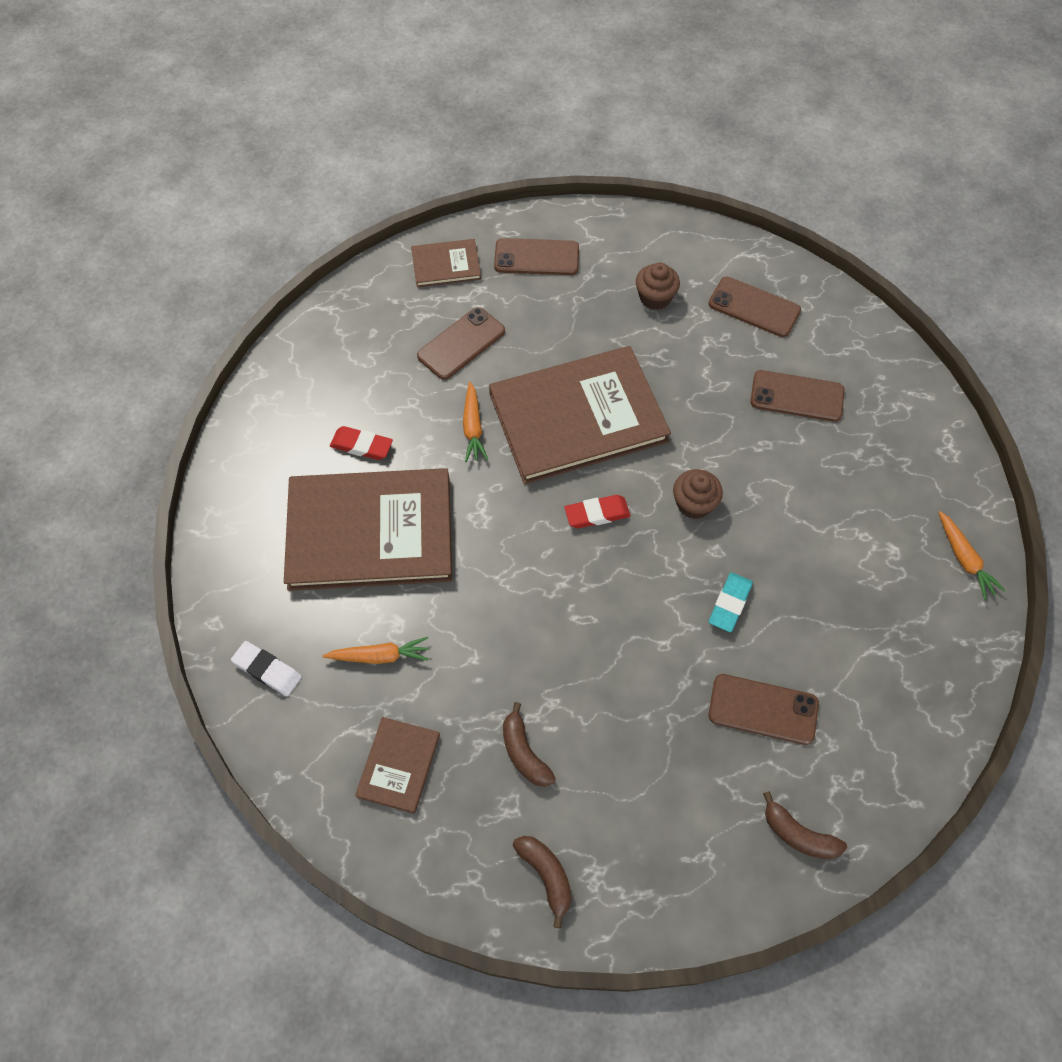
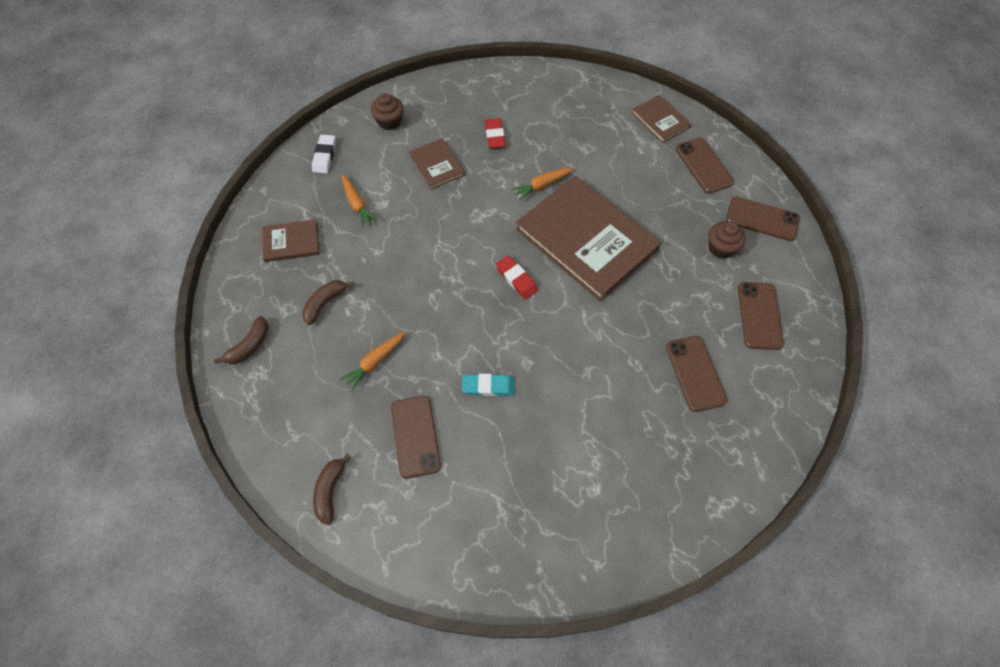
camera: 65 degrees right, 0 degrees up
brown book [284,468,452,591] -> brown book [409,138,465,189], size x0.46
brown phone [417,307,505,380] -> brown phone moved to [726,197,800,241]
brown cupcake [673,469,723,519] -> brown cupcake moved to [371,93,404,130]
orange carrot [938,511,1006,600] -> orange carrot moved to [340,332,405,391]

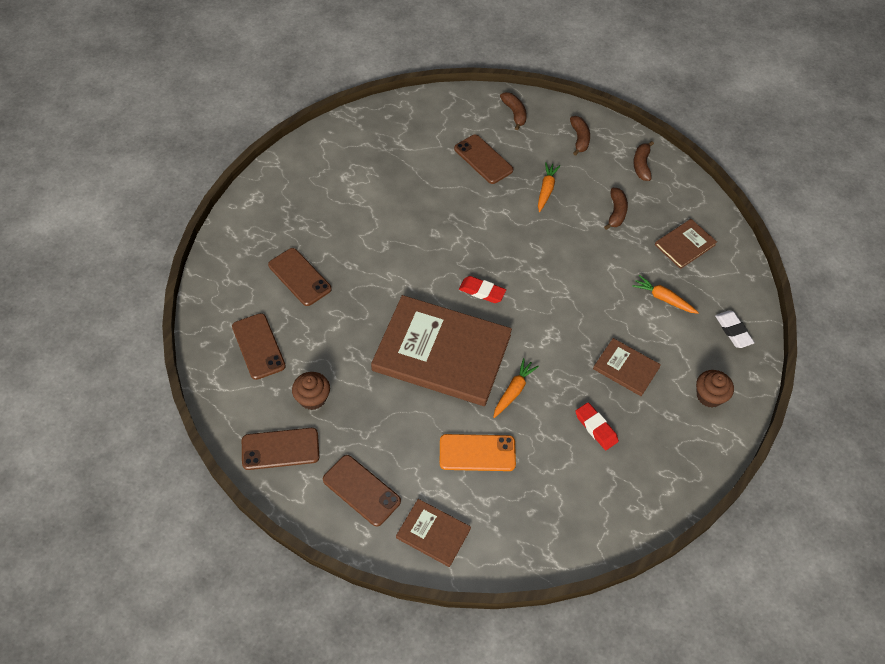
camera: 150 degrees right, 5 degrees down
turquoise eraser [462,374,515,396] -> none
none -> orange phone [440,434,516,471]
none -> brown banana [570,116,590,156]

